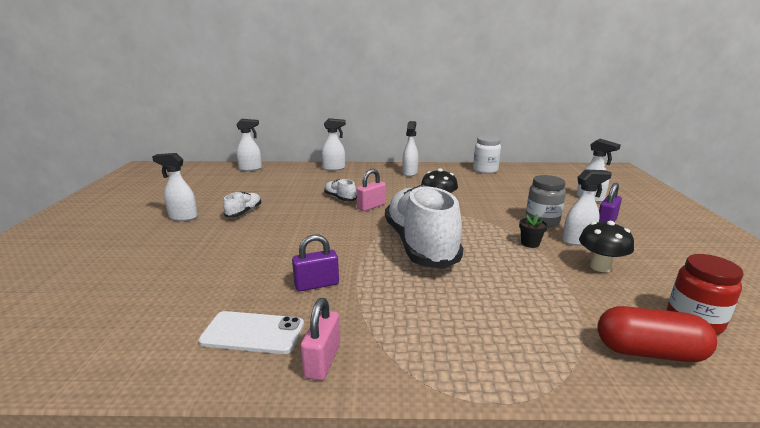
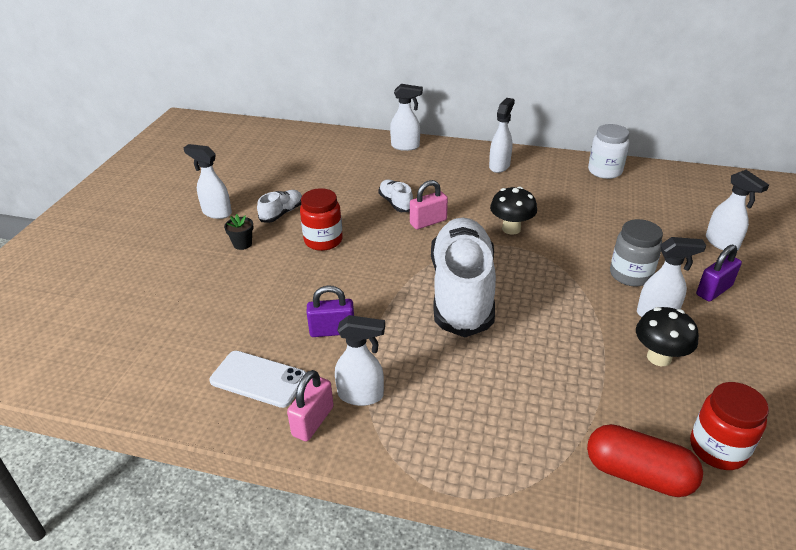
camera: 15 degrees right, 15 degrees up
white spray bottle [236,119,262,171] -> white spray bottle moved to [335,315,385,406]
black flower pot [519,214,548,248] -> black flower pot moved to [224,214,253,250]
none -> red jar [300,188,343,251]

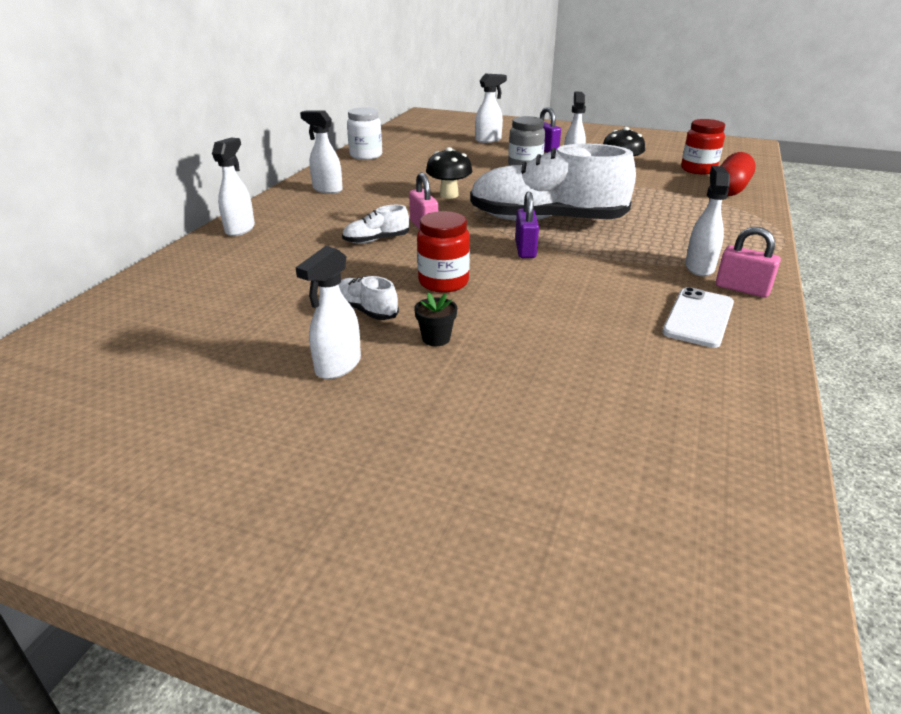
camera: 85 degrees left, 5 degrees down
purple padlock [307,285,354,337] -> purple padlock moved to [515,192,539,258]

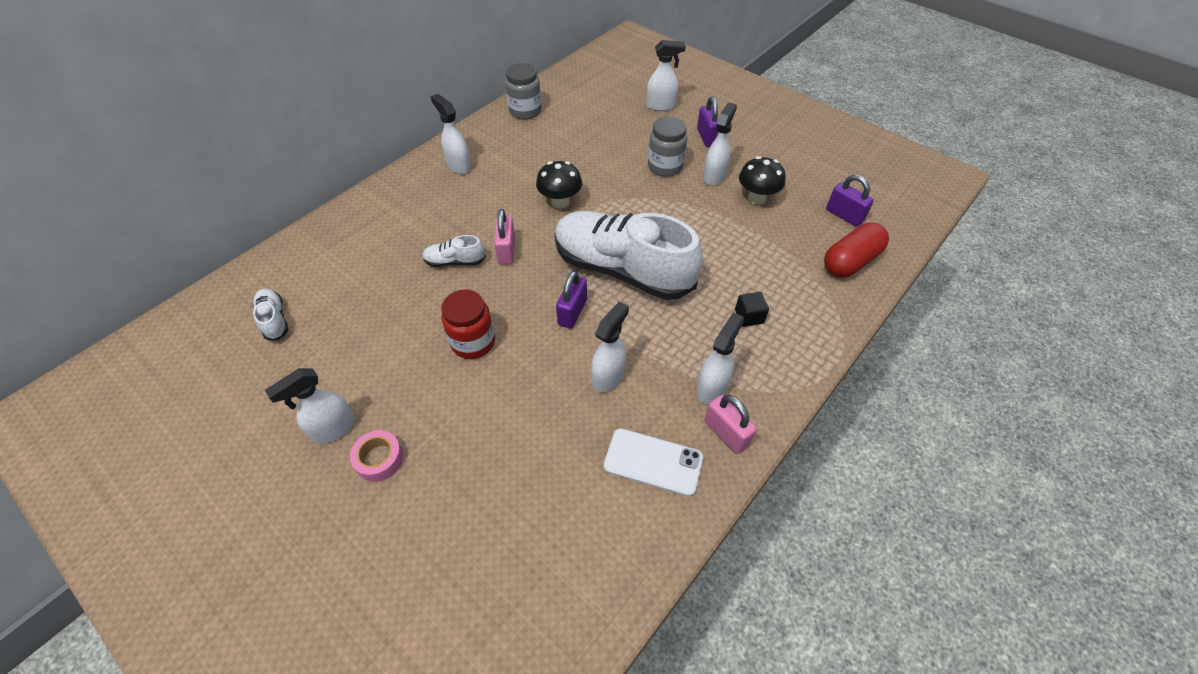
camera: 20 degrees right, 20 degrees up
white spray bottle [212,138,255,236] -> white spray bottle moved to [591,301,629,392]
white shoe [339,276,399,320] -> white shoe moved to [252,289,289,341]
white jar [347,107,382,160] -> grey jar [505,63,542,120]
black flower pot [414,292,457,346] -> none
white phone [662,287,734,348] -> white phone turned 60 degrees clockwise [604,428,703,496]
red jar [681,119,725,174] -> purple padlock [826,175,874,227]
none -> pink tape [350,430,404,482]
none -> black cube [735,292,769,327]

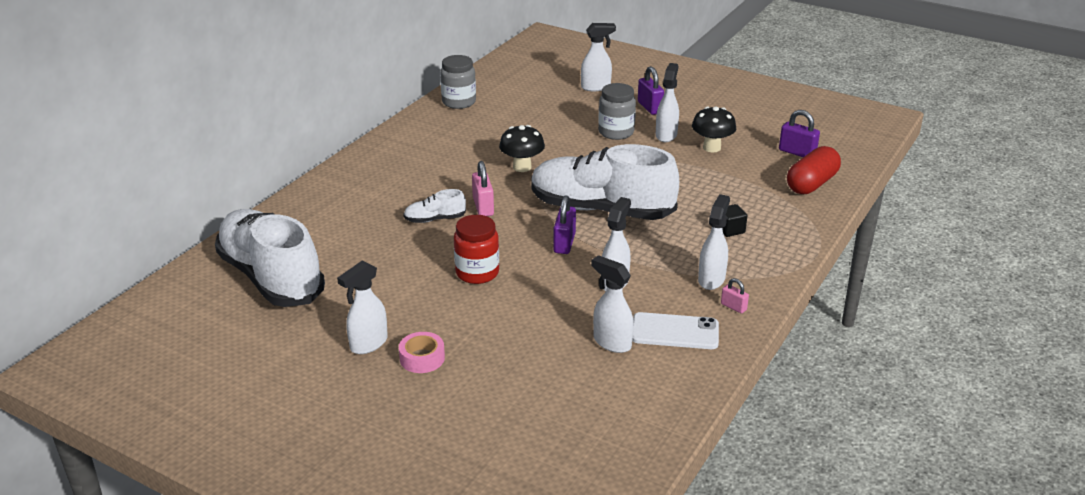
camera: 10 degrees left, 20 degrees down
white shoe [252,289,289,341] -> white shoe [215,209,325,307], size x2.45
white spray bottle [430,94,471,174] -> white spray bottle moved to [591,255,634,353]
pink padlock [705,395,757,454] -> pink padlock [721,278,749,313], size x0.59

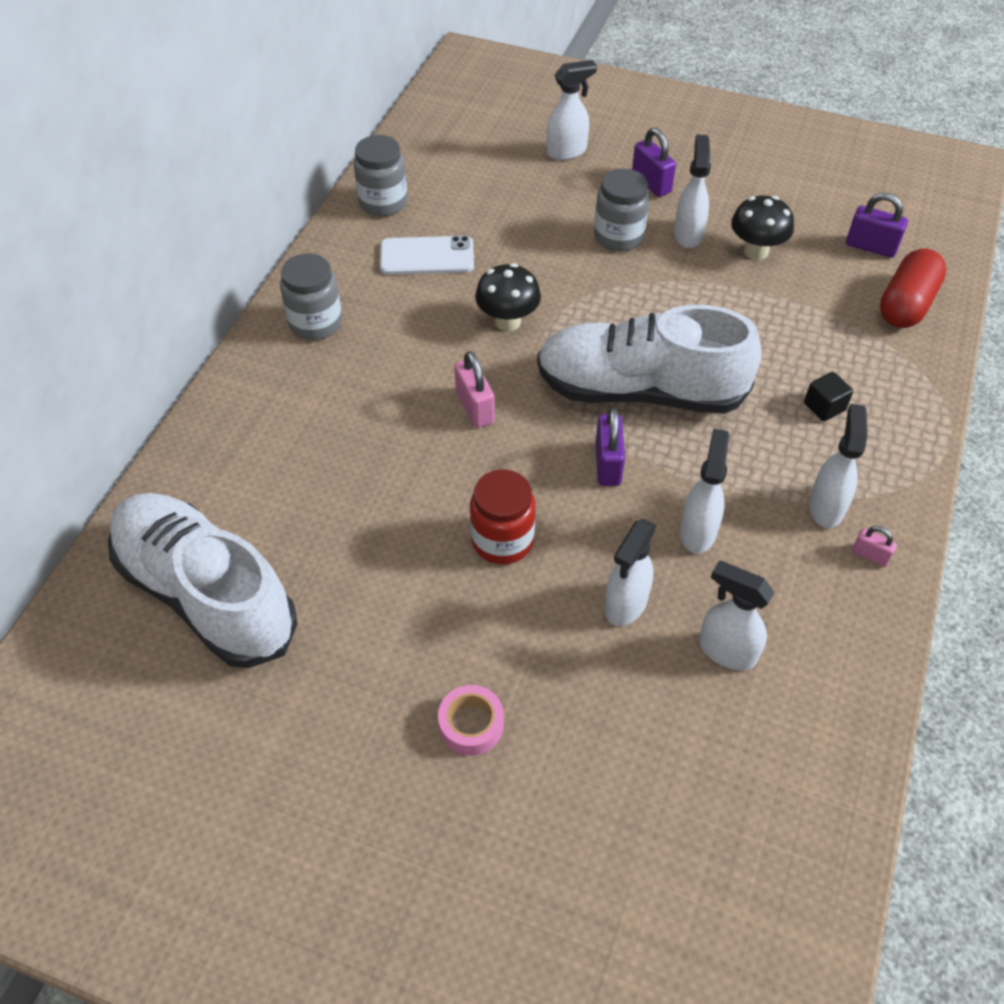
camera: 10 degrees left, 20 degrees up
white spray bottle [337,261,388,354] -> white spray bottle moved to [604,519,656,626]
white shoe [403,189,466,223] -> none
white phone [632,312,719,349] -> white phone moved to [380,236,474,275]
none -> grey jar [280,253,342,340]

